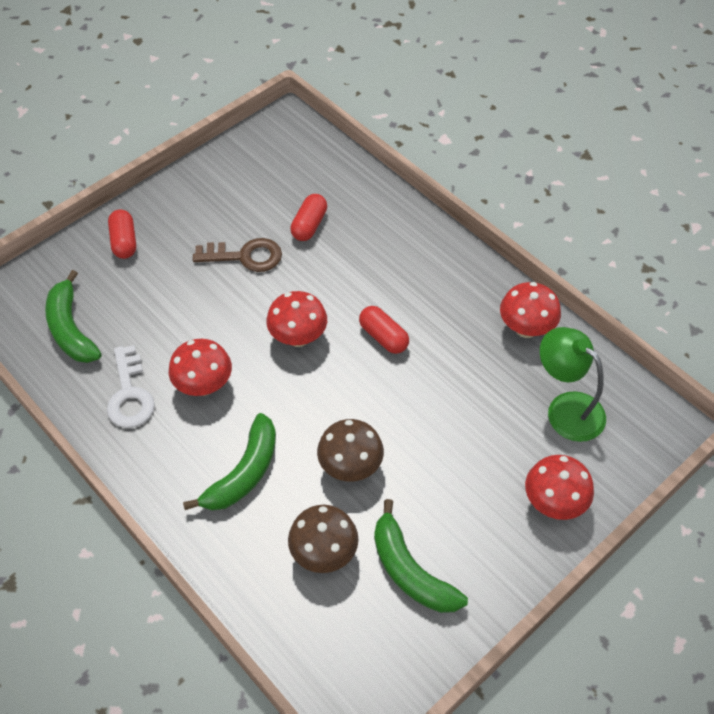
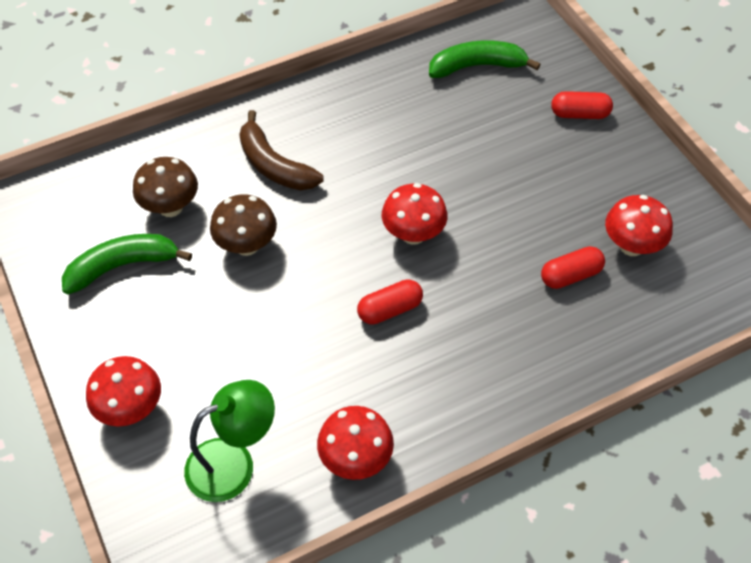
camera: 105 degrees right, 0 degrees up
white key [107,345,155,428] -> none
red mushroom [169,339,232,396] -> red mushroom moved to [605,195,673,256]
green banana [183,413,276,510] -> brown banana [239,110,324,190]
brown key [193,238,282,272] -> none
red capsule [290,194,327,241] -> red capsule turned 60 degrees counterclockwise [541,246,605,289]

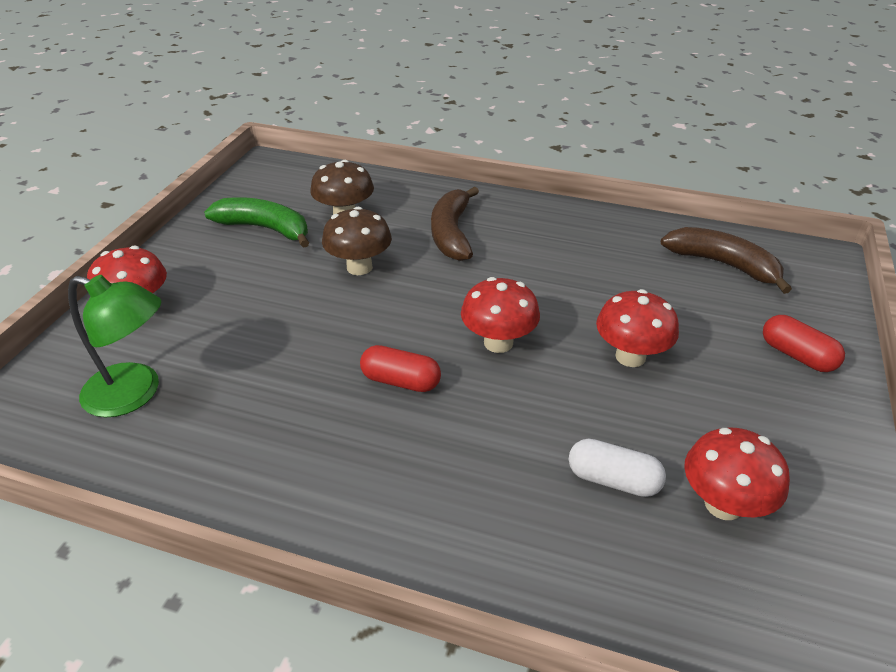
camera: 45 degrees right, 15 degrees down
red mushroom [317,406,394,480] -> red mushroom moved to [596,289,679,367]
green banana [429,40,541,78] -> brown banana [661,227,792,294]
red capsule [541,246,605,289] -> white capsule [569,439,666,497]

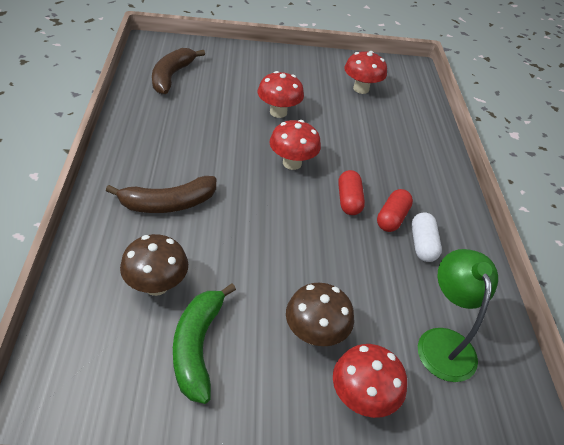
camera: 115 degrees left, 5 degrees up
brown mushroom [322,207,392,275] -> brown mushroom moved to [286,283,354,346]
white capsule [569,439,666,497] -> white capsule moved to [411,213,442,262]
red capsule [763,315,845,372] -> red capsule moved to [377,189,413,232]

